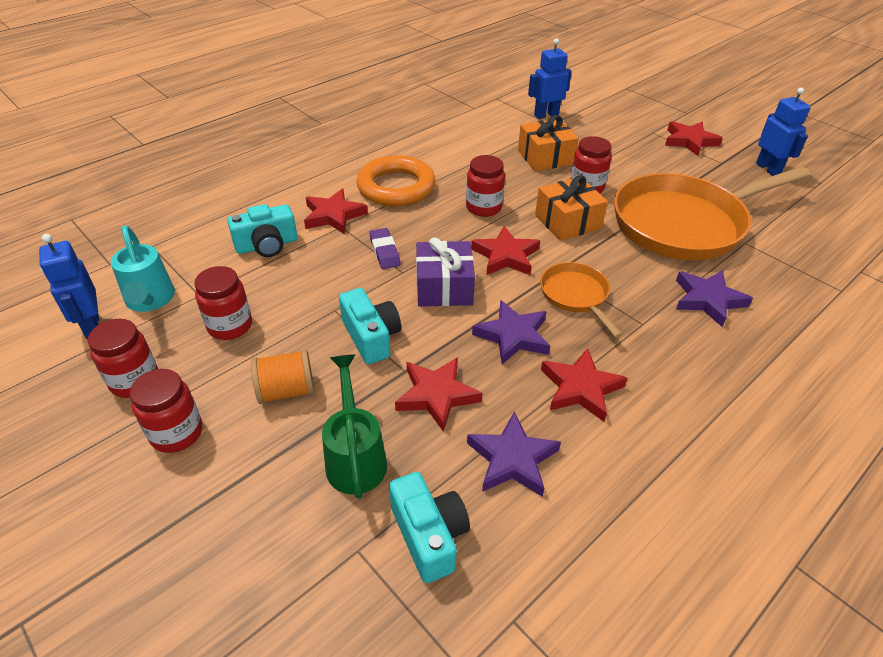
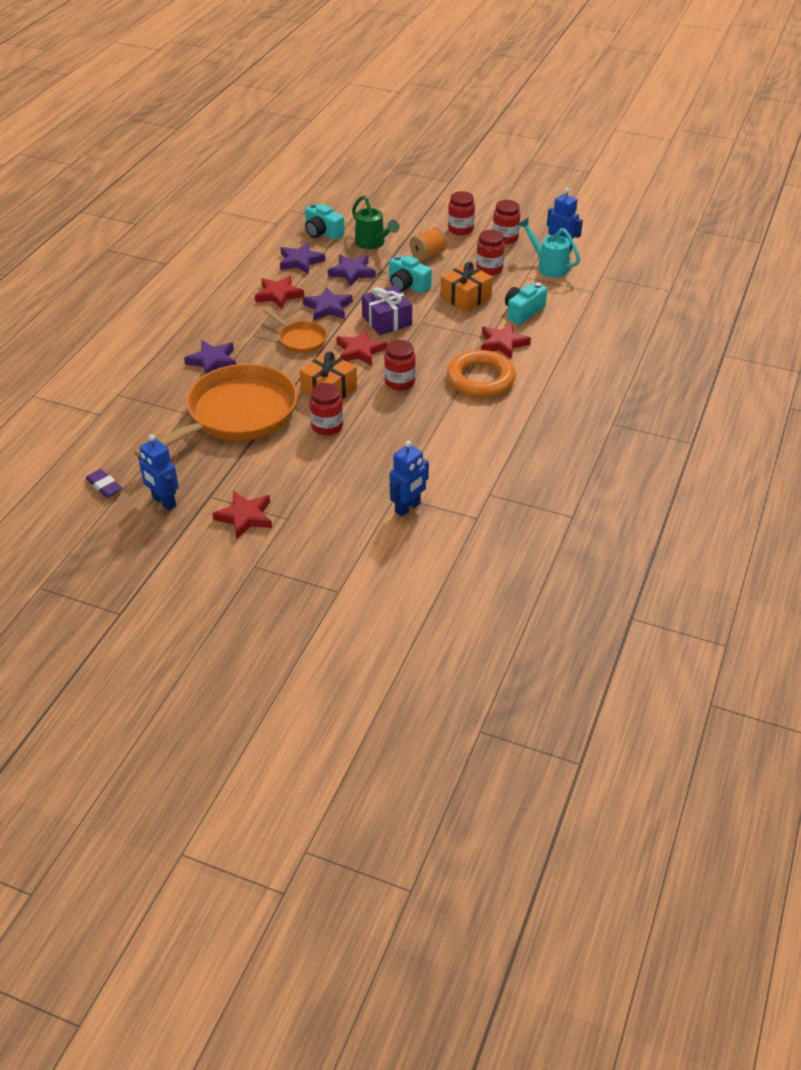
camera: 155 degrees right, 0 degrees up
purple eraser [369,228,400,269] -> purple eraser moved to [86,469,122,498]
red star [395,357,483,432] -> purple star [328,255,376,286]
orange gift [518,115,579,171] -> orange gift moved to [440,262,493,312]

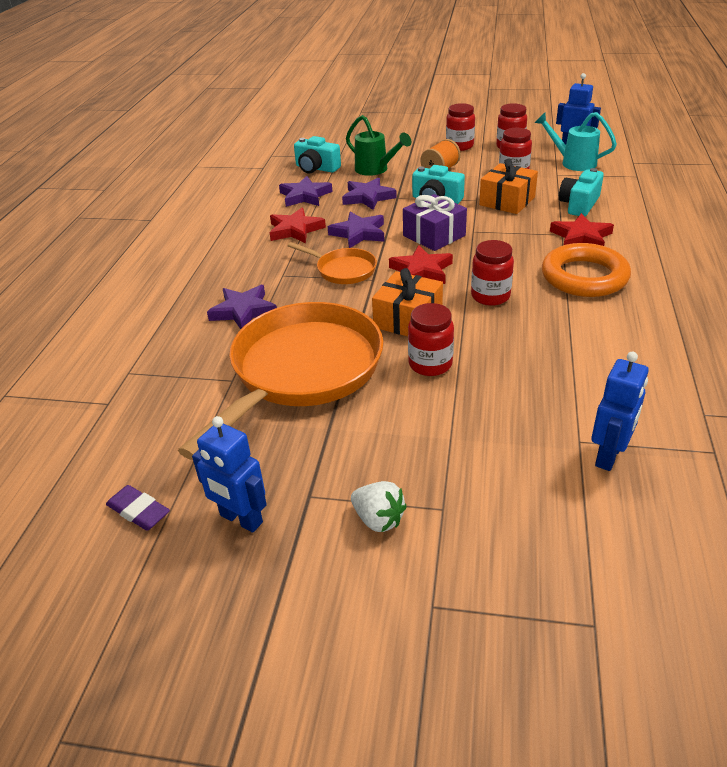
camera: 10 degrees left, 5 degrees down
red star [212,491,272,539] -> white strawberry [351,481,407,532]

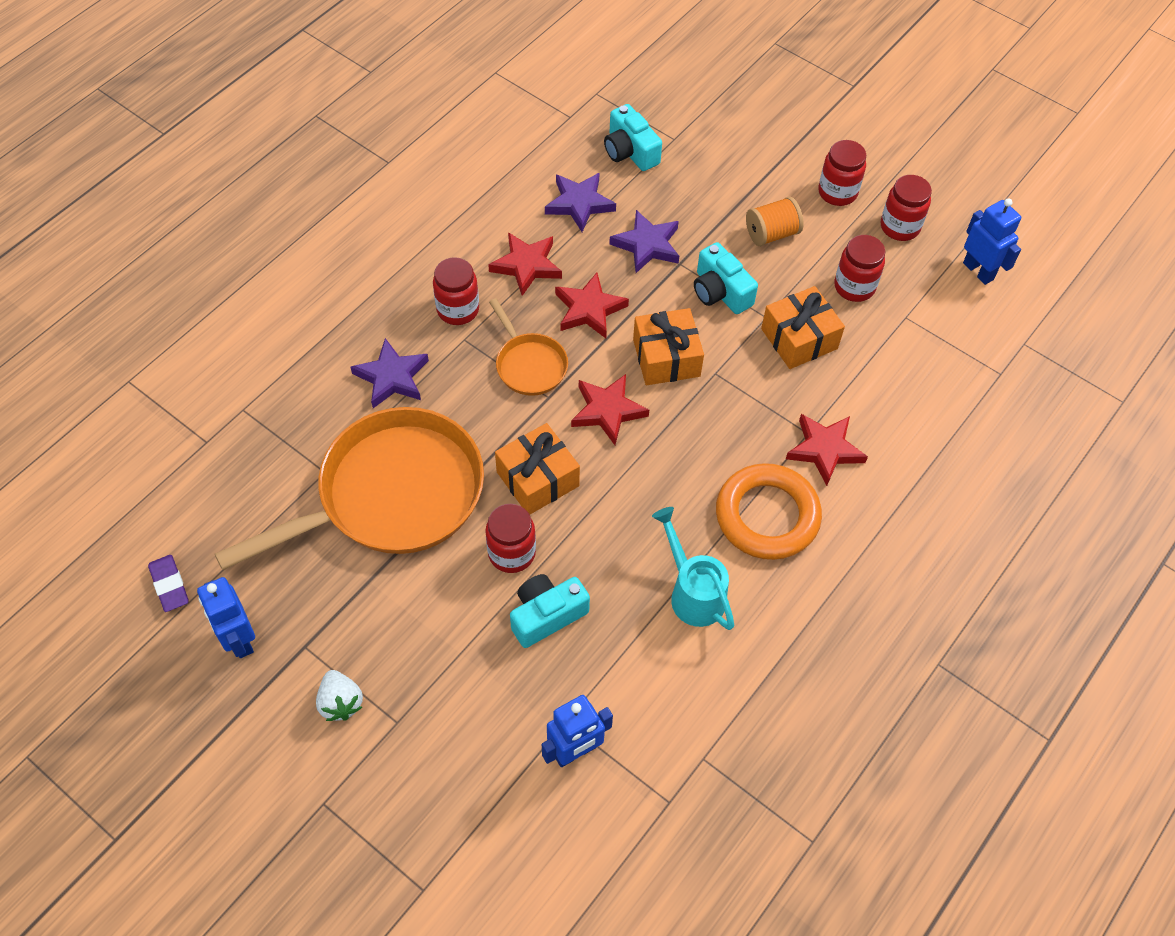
camera: 25 degrees right, 20 degrees up
purple star [328,212,385,248] -> red star [555,273,629,338]
green watering can [346,115,412,176] -> none
purple gift [403,194,467,251] -> orange gift [633,308,704,385]
red jar [471,240,514,306] -> red jar moved to [433,257,479,325]
turquoise watering can [534,112,617,171] -> turquoise watering can moved to [652,507,734,630]
turquoise camera [559,168,604,216] -> turquoise camera moved to [510,574,590,648]

